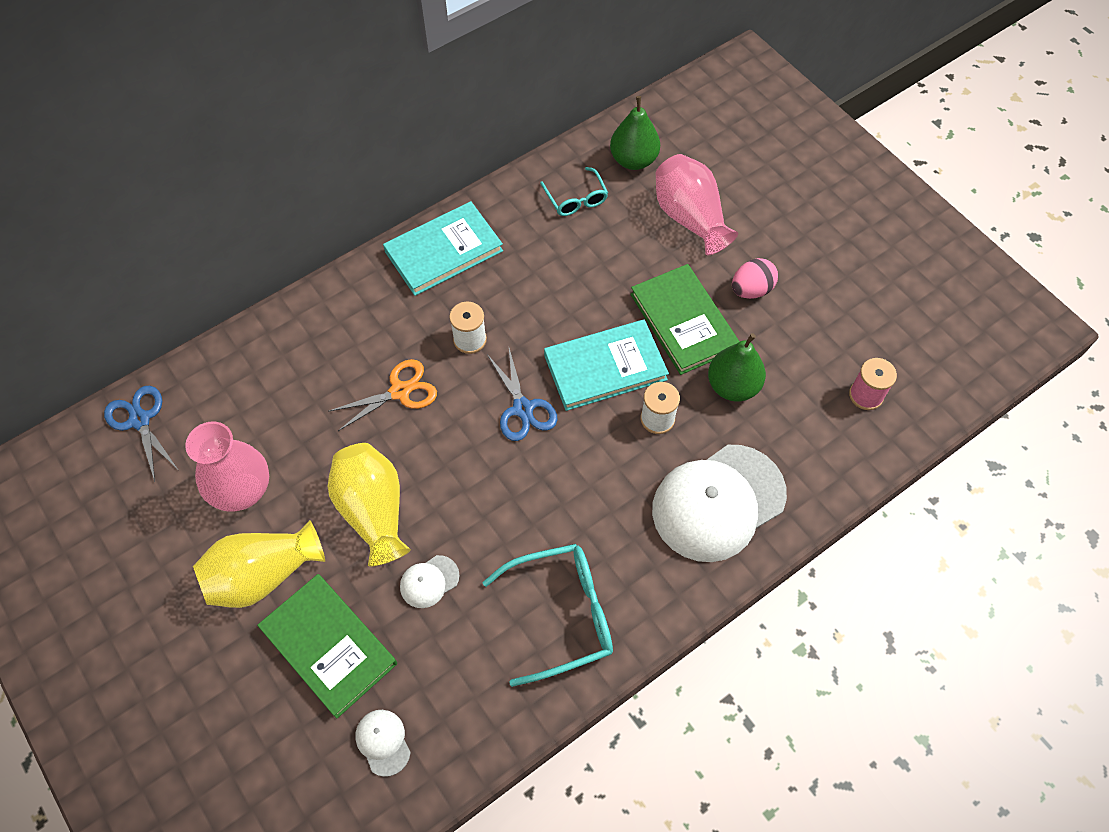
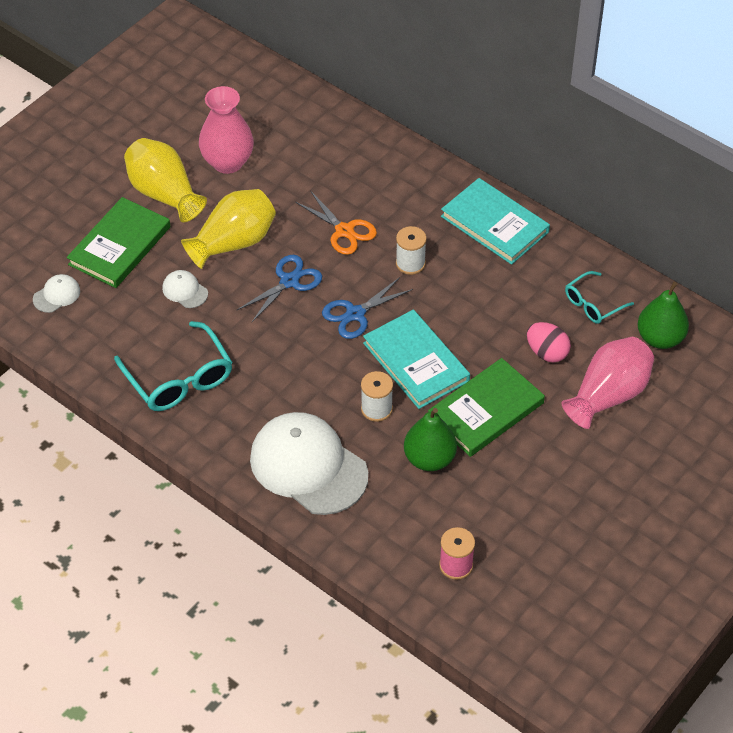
camera: 75 degrees right, 10 degrees down
blue scissors [104,386,177,482] -> blue scissors moved to [237,255,322,322]
pink egg [732,258,778,299] -> pink egg moved to [527,322,571,363]

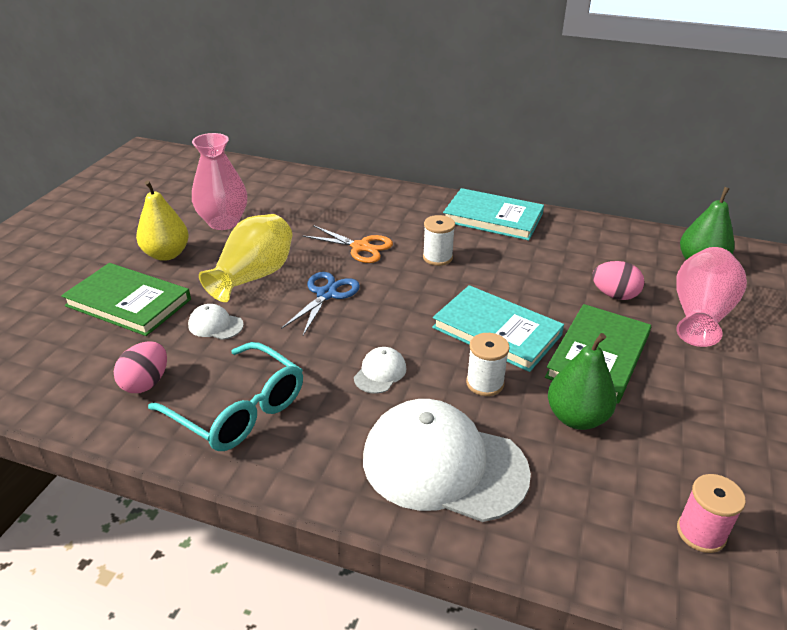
camera: 20 degrees left, 15 degrees down
white cap [33,274,80,313] -> white cap moved to [354,347,407,394]
green book [67,197,170,288] -> green book turned 75 degrees counterclockwise [61,263,191,336]
yellow vase [124,138,207,222] -> yellow pear [136,180,189,261]
blue scissors [322,277,413,339] -> none
turquoise glasses [565,271,634,324] -> none
none -> pink egg [114,341,167,393]

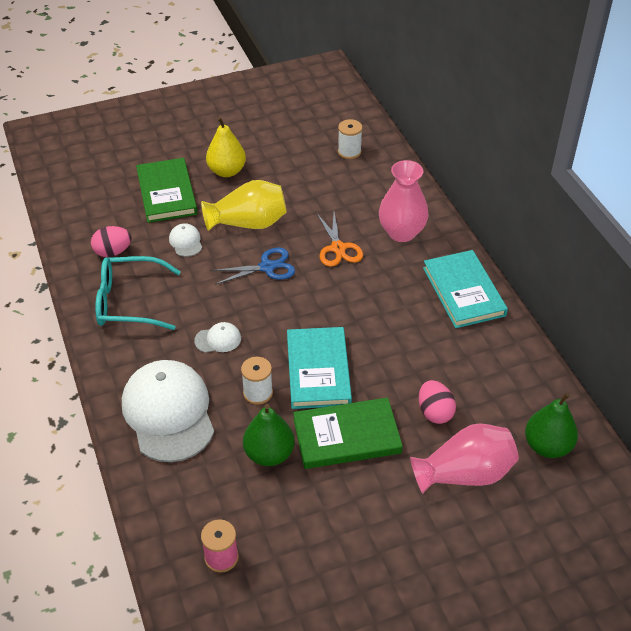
camera: 50 degrees right, 10 degrees up
turquoise glasses [148,342,303,451] -> turquoise glasses turned 90 degrees clockwise [95,256,181,330]
pink vase [192,133,247,230] -> pink vase moved to [379,160,429,242]
white spool [423,215,455,266] -> white spool moved to [338,119,362,159]

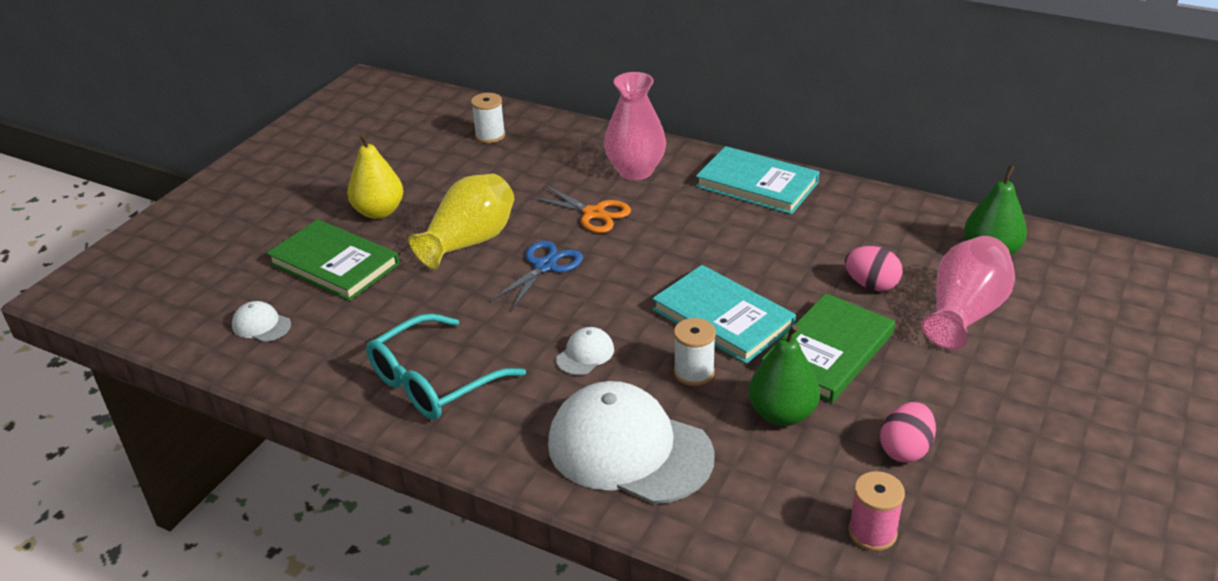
camera: 40 degrees left, 10 degrees down
pink egg [91,226,132,257] -> pink egg moved to [880,402,936,463]
white cap [169,223,202,257] -> white cap moved to [232,301,291,342]

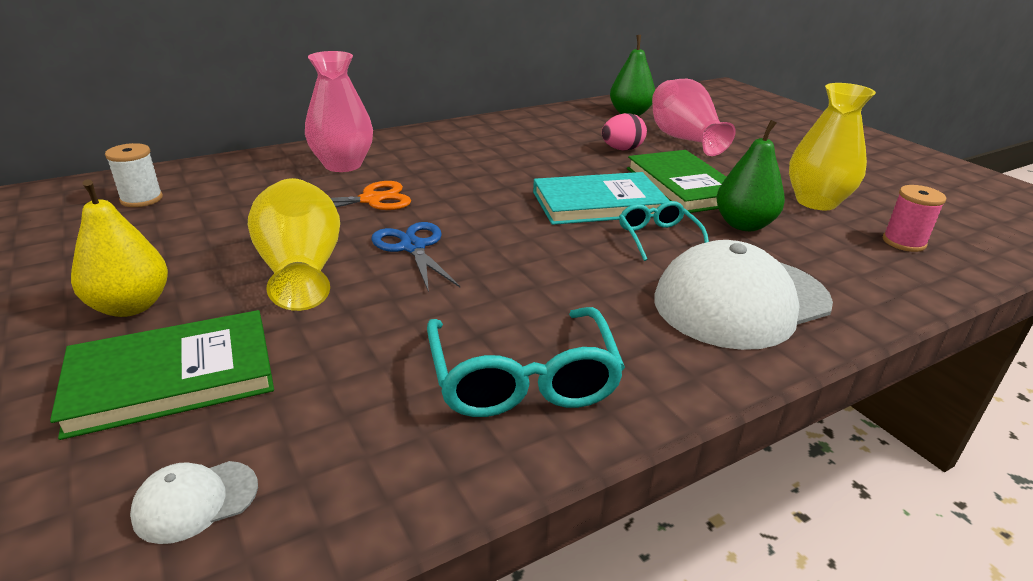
camera: 60 degrees left, 5 degrees down
white cap [556,327,614,375] -> none
white spool [674,318,716,386] -> turquoise glasses [619,201,709,261]
turquoise book [696,146,819,215] -> none
pink egg [880,402,936,463] -> yellow vase [789,83,876,210]

